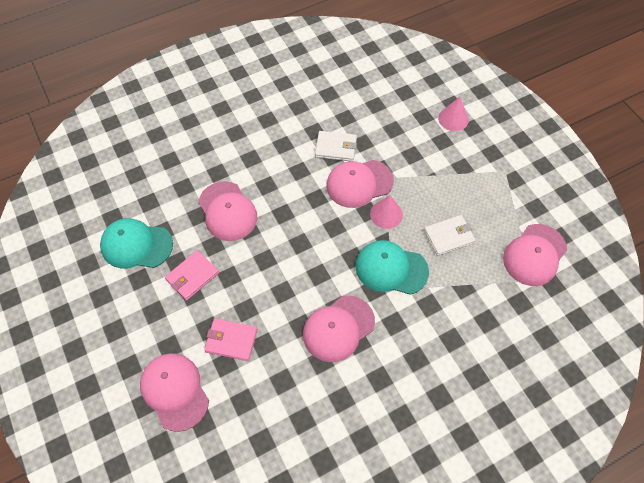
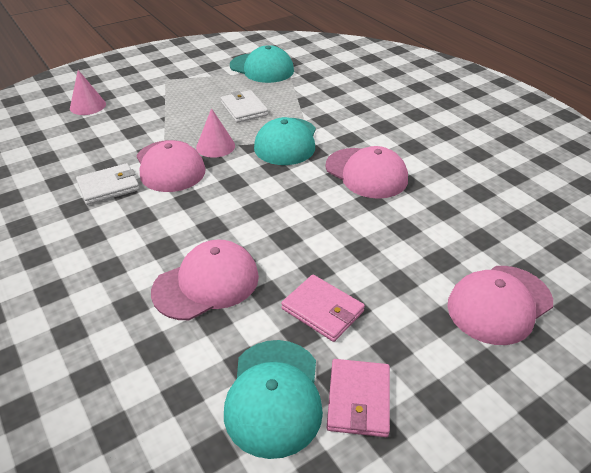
camera: 95 degrees left, 20 degrees down
pink wallet [204,318,258,361] -> pink wallet moved to [327,359,390,437]
white wallet [315,131,357,161] -> white wallet turned 60 degrees clockwise [76,163,140,205]
pink cap [503,224,567,286] -> turquoise cap [230,45,294,83]

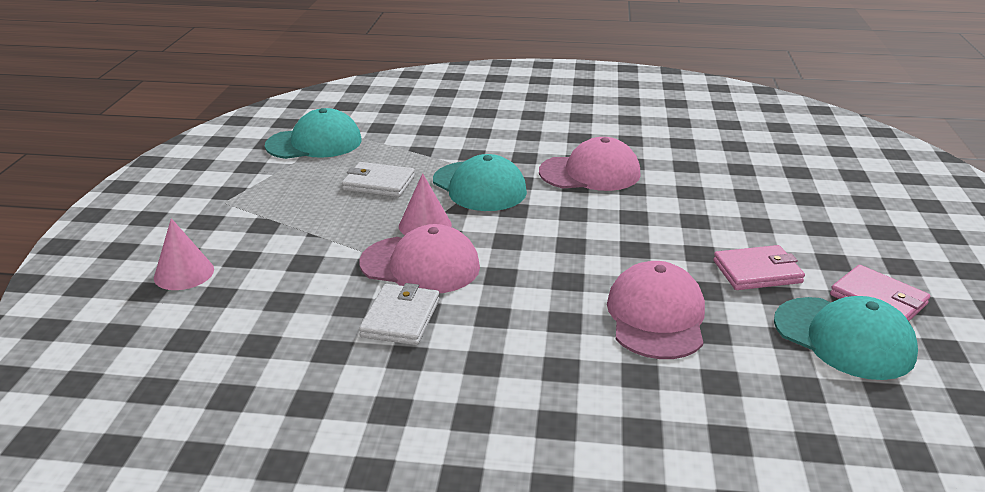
camera: 50 degrees left, 10 degrees down
pink cap [447,266,553,345] -> none

